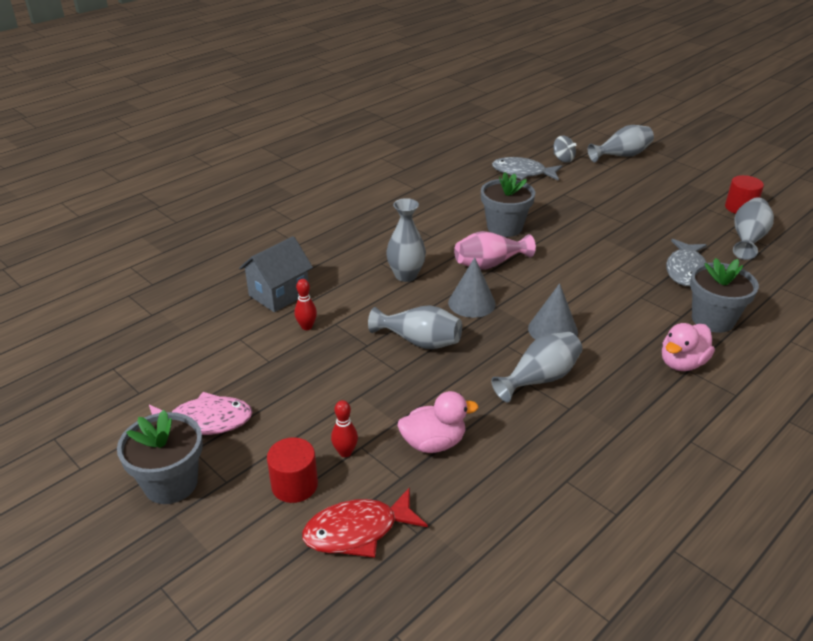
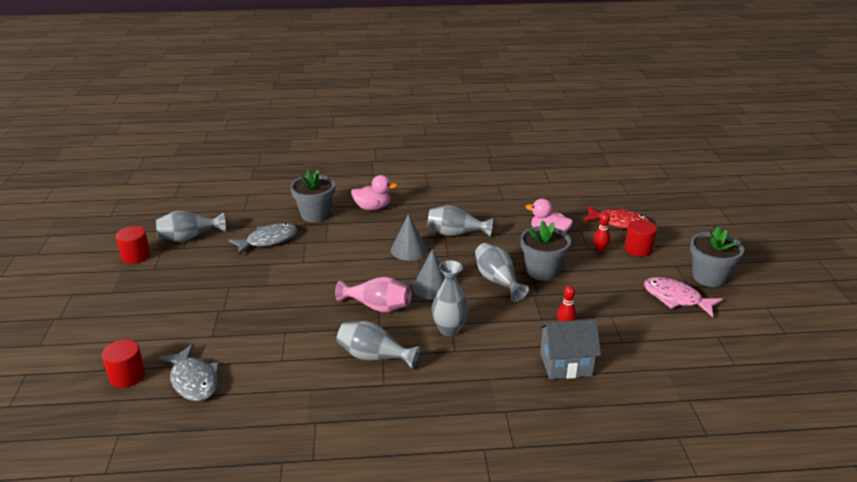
camera: 140 degrees left, 5 degrees down
grey flower pot [481,172,535,237] -> grey flower pot moved to [520,221,571,280]
grey spinning top [553,136,576,163] -> red cylinder [102,339,146,388]
grey vase [588,125,654,162] -> grey vase moved to [336,321,420,369]

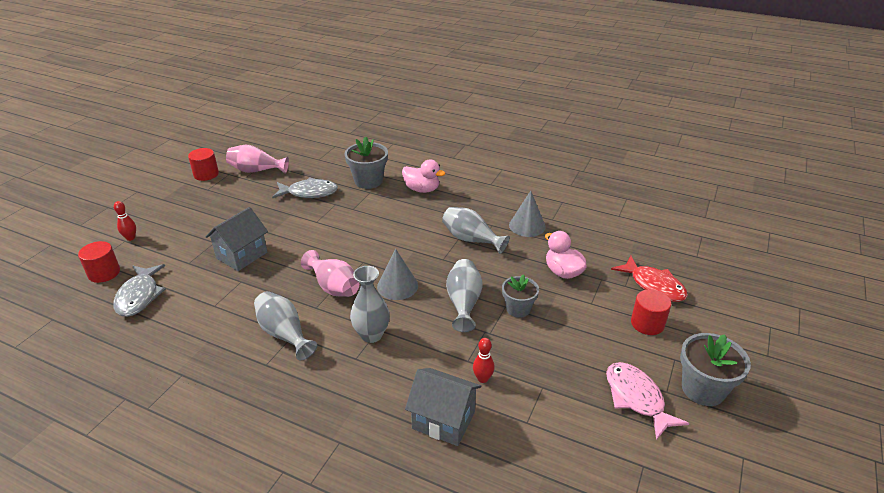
camera: 30 degrees right, 5 degrees up
grey vase [156,211,226,242] -> pink vase [226,145,289,174]
grey cone [391,214,427,261] -> grey cone moved to [509,191,546,237]
grey flower pot [520,221,571,280] -> grey flower pot [502,274,539,318], size x0.66
red bowling pin [593,213,610,253] -> red bowling pin moved to [114,201,136,241]
none -> grey house [205,207,268,271]

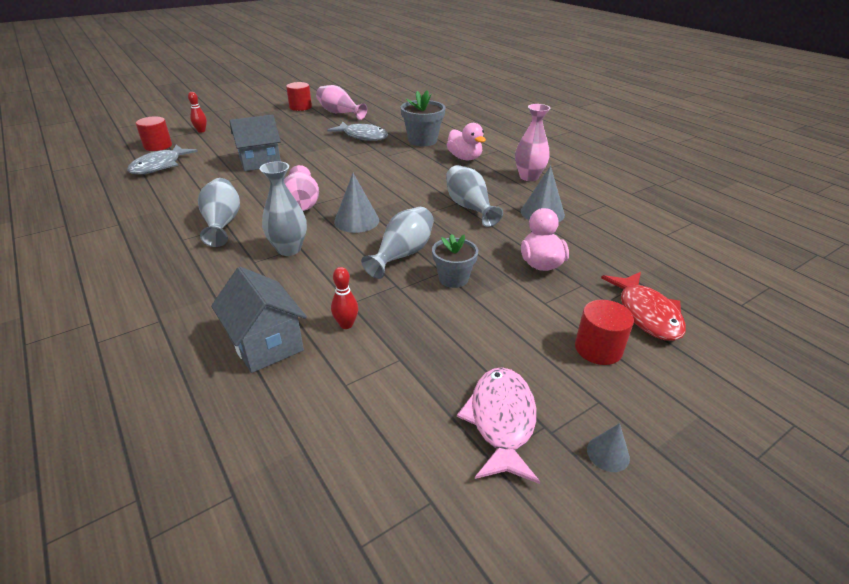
camera: 30 degrees right, 0 degrees up
grey flower pot [680,333,751,406] -> grey cone [587,423,630,472]
none -> pink vase [515,104,550,181]

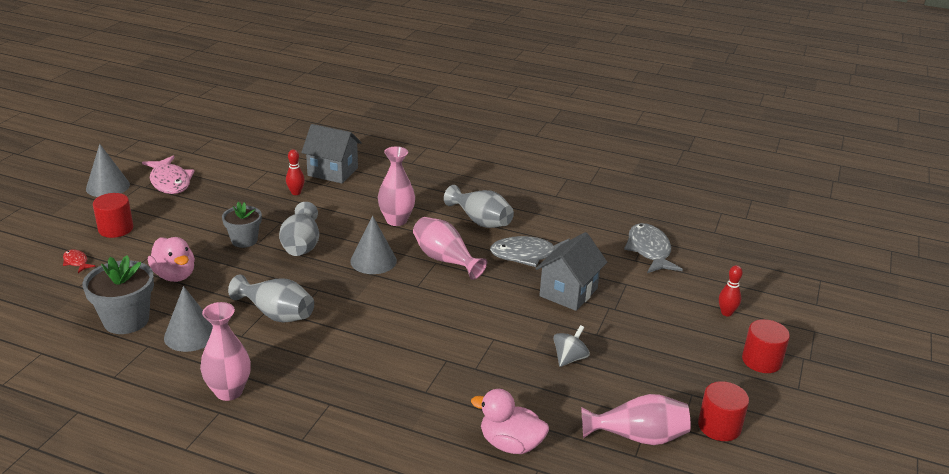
camera: 145 degrees right, 5 degrees down
red cylinder [136,116,172,151] -> red cylinder moved to [742,319,790,373]
grey vase [260,161,307,256] -> pink vase [378,146,415,226]
grey fish [327,122,388,141] -> grey fish moved to [490,236,570,267]
grey flower pot [401,90,445,146] -> grey flower pot moved to [82,255,154,334]
pink duck [447,123,486,160] -> pink duck moved to [471,389,549,454]
grey cone [587,423,630,472] -> grey cone [86,144,130,197], size x1.84
red fish [601,272,686,341] -> red fish [63,249,96,273], size x0.48
none -> grey spinning top [553,325,590,367]

